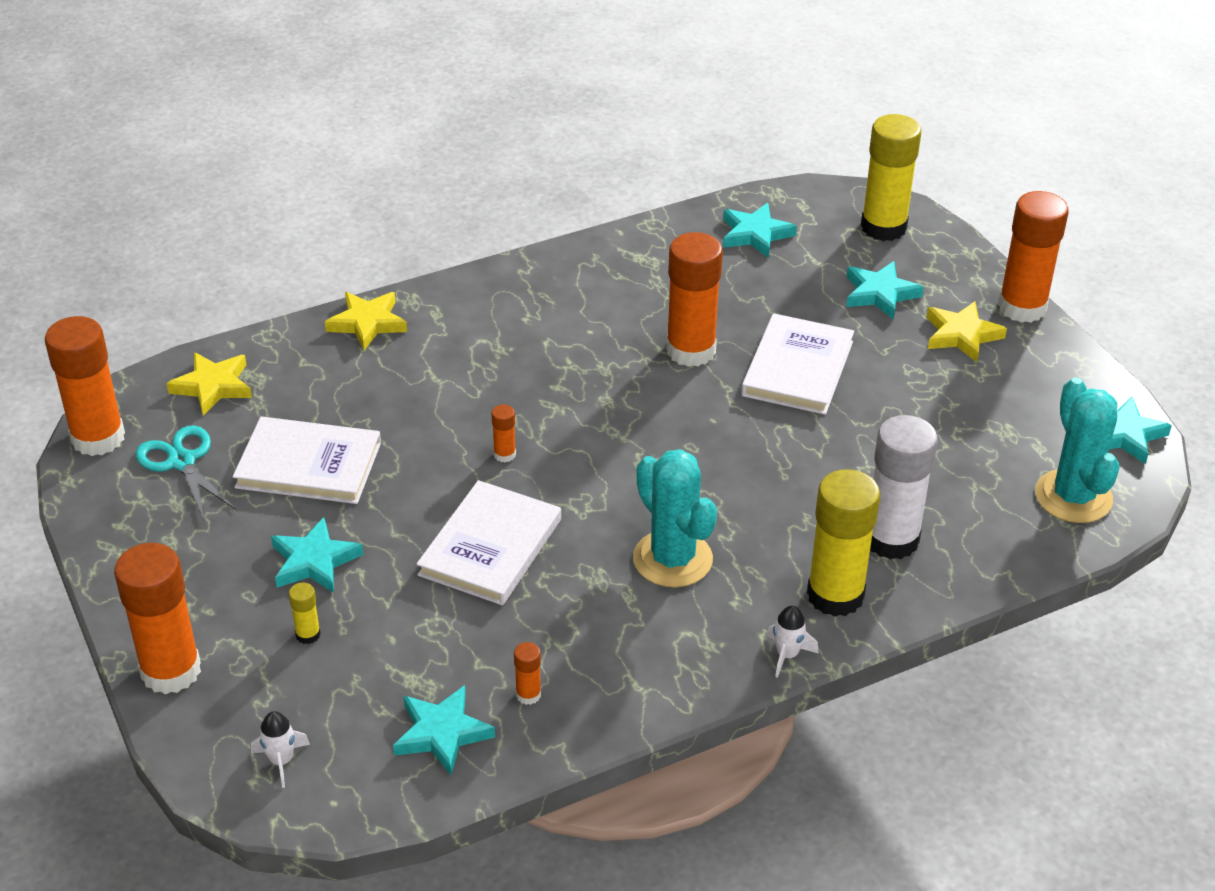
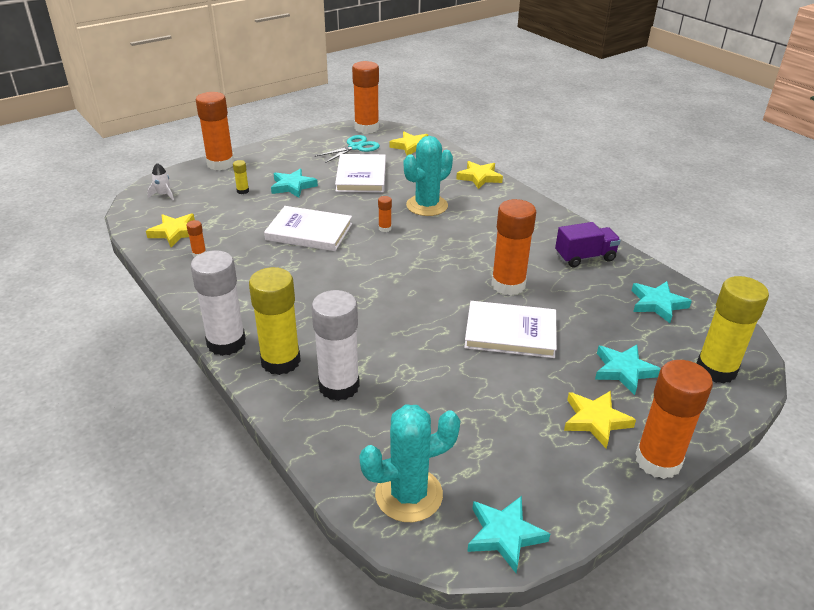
camera: 80 degrees right, 5 degrees down
turquoise star [393,685,495,775] -> yellow star [146,213,195,247]
turquoise cactus [633,449,717,587] -> turquoise cactus moved to [404,136,453,216]
white rocket [766,606,819,678] -> white glue stick [190,250,246,356]
none -> purple truck [555,222,621,267]

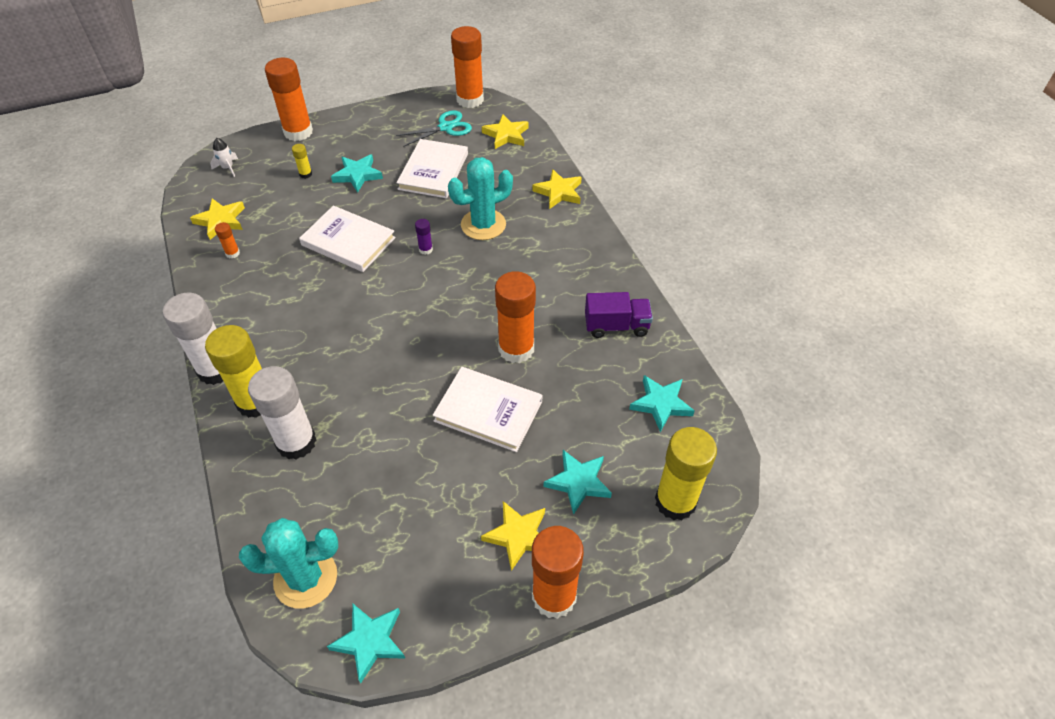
camera: 15 degrees right, 15 degrees up
orange glue stick [378,196,392,232] -> purple glue stick [415,219,433,255]

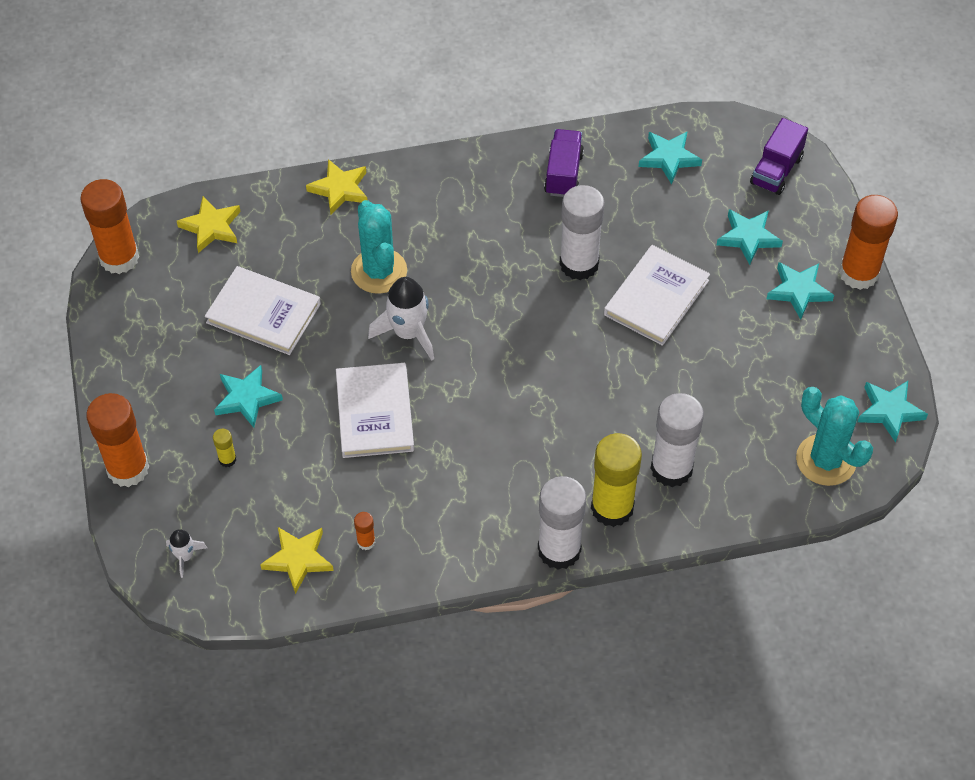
camera: 80 degrees left, 5 degrees up
turquoise cactus [239,518,338,609] -> turquoise cactus turned 45 degrees counterclockwise [796,387,873,486]
white book [299,205,396,272] -> white book turned 45 degrees counterclockwise [336,363,414,458]
turquoise scissors [396,110,472,147] -> none
purple glue stick [415,219,433,255] -> white rocket [368,277,434,360]
yellow star [481,501,545,571] -> turquoise star [767,262,834,320]
orange glue stick [495,271,536,363] -> white glue stick [559,185,605,280]
yellow glue stick [655,427,717,521] -> purple truck [750,118,808,195]

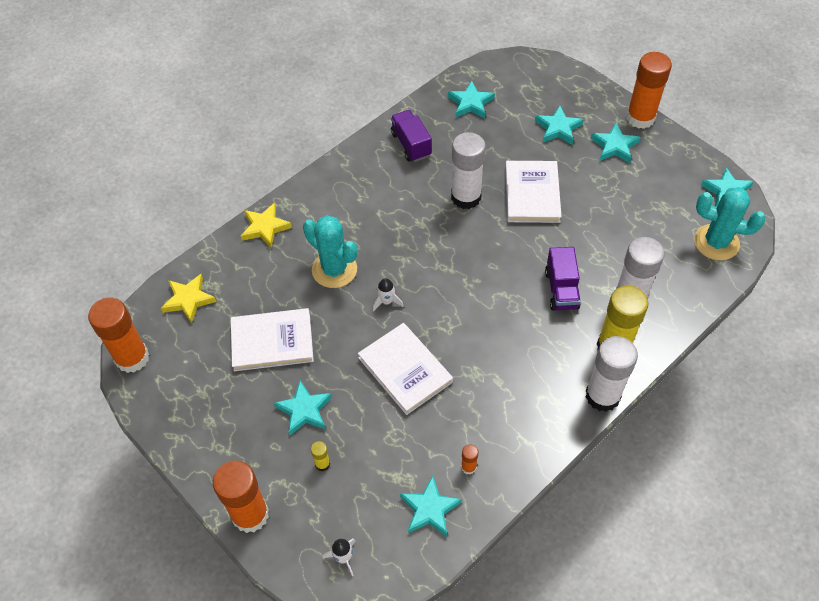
camera: 30 degrees left, 0 degrees up
yellow star [260,527,334,594] -> turquoise star [400,476,462,537]
white rocket [368,277,434,360] -> white rocket [373,278,403,312], size x0.53
purple truck [750,118,808,195] -> purple truck moved to [545,247,581,311]

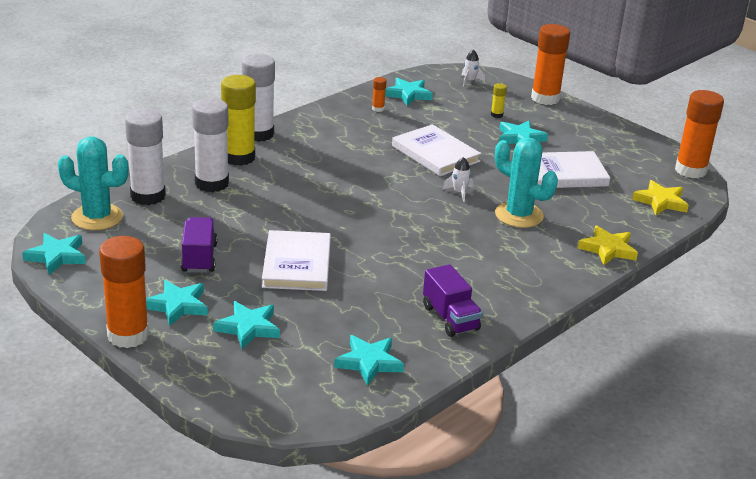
camera: 175 degrees right, 25 degrees down
white glue stick [451,132,486,209] -> white glue stick moved to [125,109,166,205]
purple truck [545,247,581,311] -> purple truck moved to [181,217,217,273]

